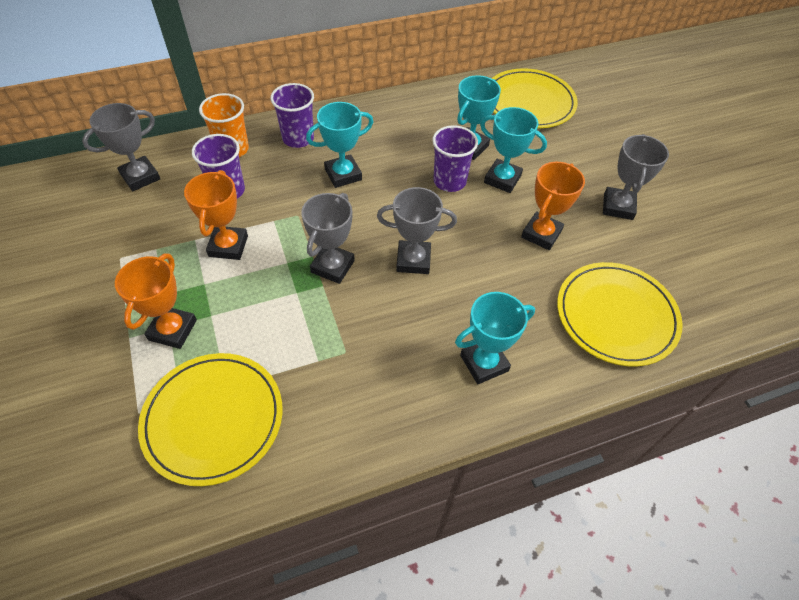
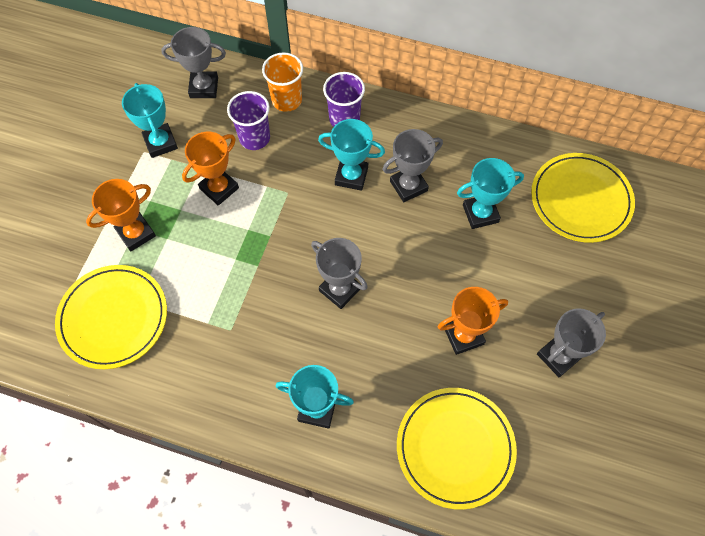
camera: 40 degrees right, 10 degrees up
grey trophy [301,193,355,284] -> grey trophy moved to [383,129,443,202]
purple cup [433,125,478,192] -> none
turquoise trophy [480,107,547,193] -> turquoise trophy moved to [122,83,178,158]

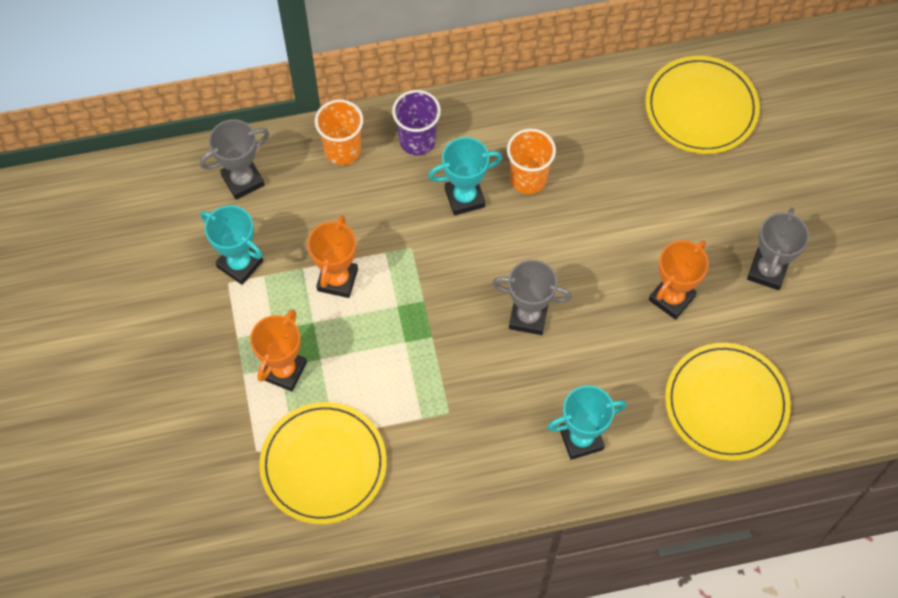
camera: 30 degrees left, 0 degrees up
purple cup [227,91,270,150] -> none
grey trophy [383,129,443,202] -> orange cup [507,129,556,194]
turquoise trophy [457,158,524,229] -> none

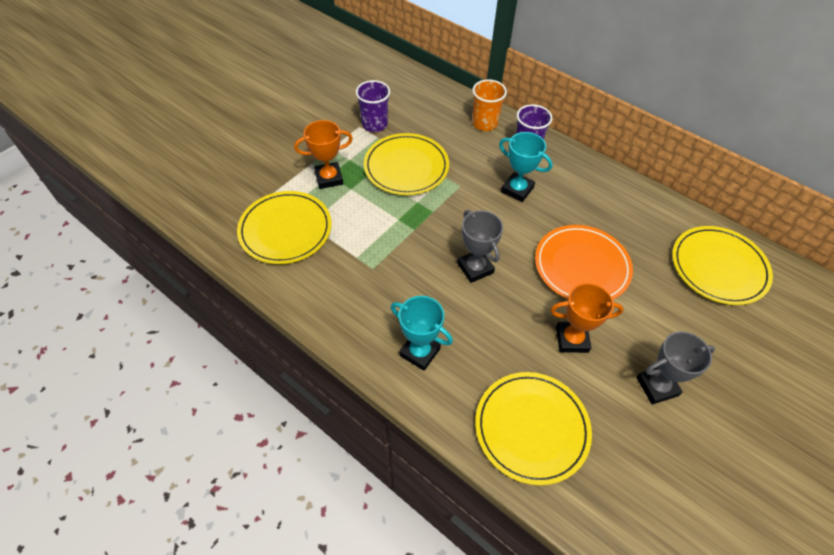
camera: 50 degrees right, 10 degrees down
grey trophy [200,119,269,200] -> none
turquoise trophy [201,205,263,285] -> purple cup [356,80,390,132]
orange trophy [307,215,358,298] -> yellow plate [364,133,449,195]
orange cup [507,129,556,194] -> none
none -> orange plate [535,225,633,300]

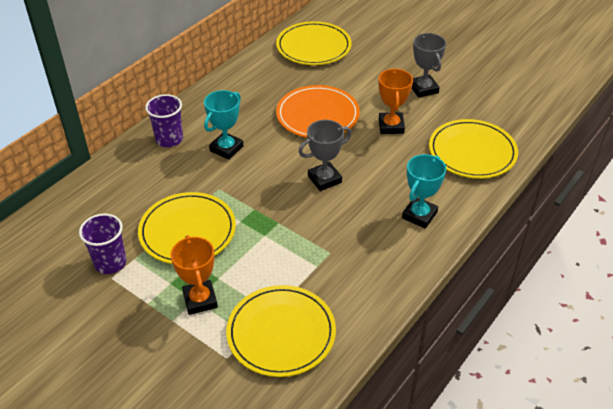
camera: 90 degrees left, 10 degrees down
orange cup [472,79,507,131] -> none

